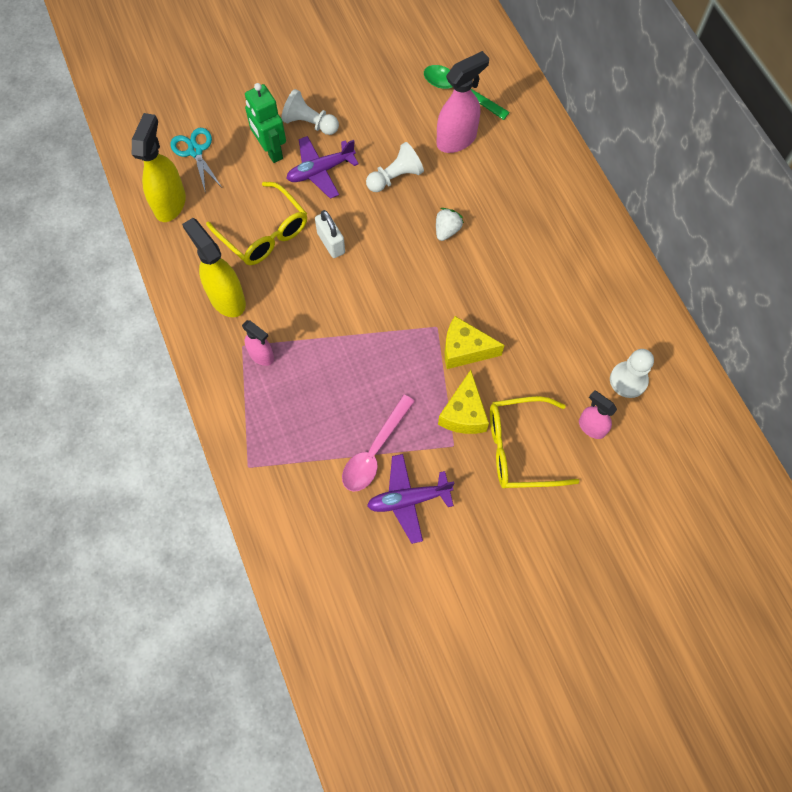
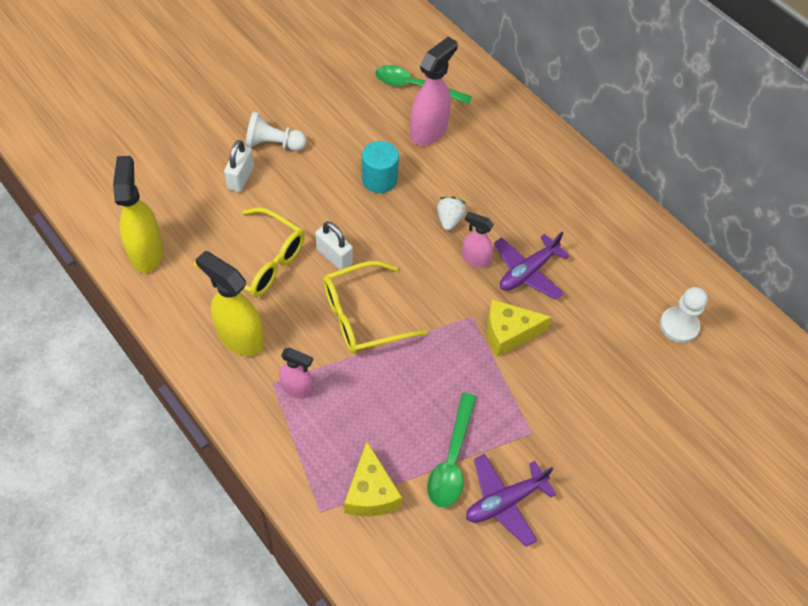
camera: 20 degrees left, 10 degrees down
turquoise scissors [170,128,221,194] -> none
green robot [245,83,286,163] -> white padlock [224,140,254,192]
purple plane [286,136,359,199] -> purple plane moved to [494,232,570,299]
pink spoon [342,395,415,491] -> green spoon [427,393,477,508]
white pawn [366,142,424,192] -> turquoise cylinder [362,141,399,193]
yellow cheese [438,370,489,434] -> yellow cheese moved to [344,442,402,517]
yellow glasses [490,396,579,489] -> yellow glasses moved to [323,261,428,354]
pink spray bottle [579,390,617,439] -> pink spray bottle moved to [462,212,494,268]

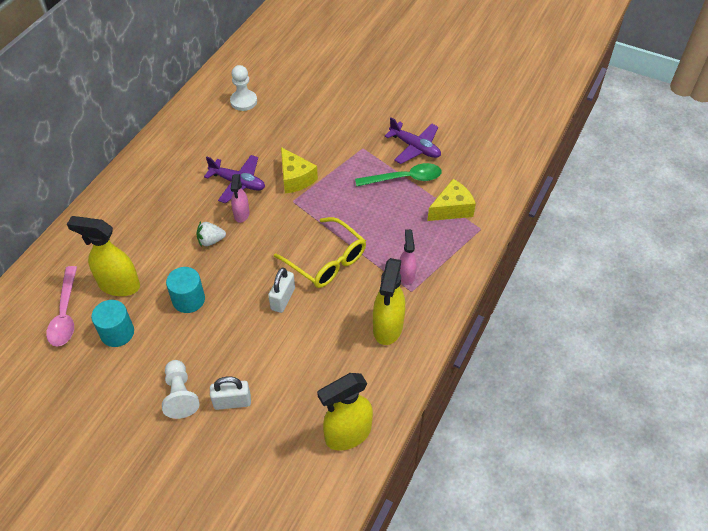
camera: 110 degrees left, 5 degrees down
yellow glasses [194,207,305,297] -> none
green spoon [375,65,472,105] -> pink spoon [46,266,77,346]
pink spray bottle [410,37,458,146] -> yellow spray bottle [67,216,140,296]
none -> turquoise cylinder [91,300,134,347]

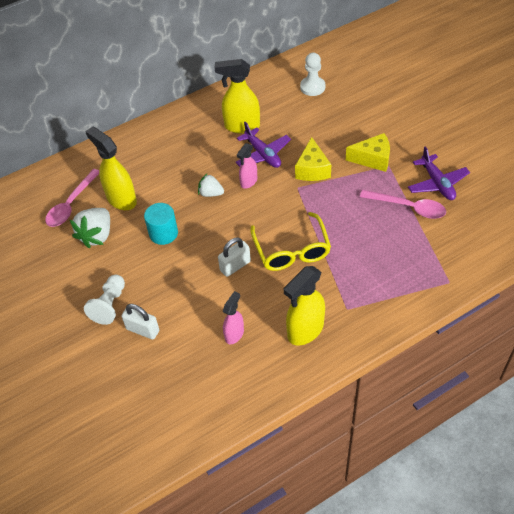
camera: 35 degrees right, 0 degrees up
turquoise cylinder [91,300,134,347] -> white strawberry [70,208,110,248]
yellow spray bottle [317,373,373,451] -> yellow spray bottle moved to [215,59,260,134]
green spoon [355,163,442,186] -> pink spoon [360,190,446,219]
pink spray bottle [399,229,417,285] -> pink spray bottle moved to [223,291,244,344]
yellow cheese [427,179,476,221] -> yellow cheese moved to [346,133,390,172]

